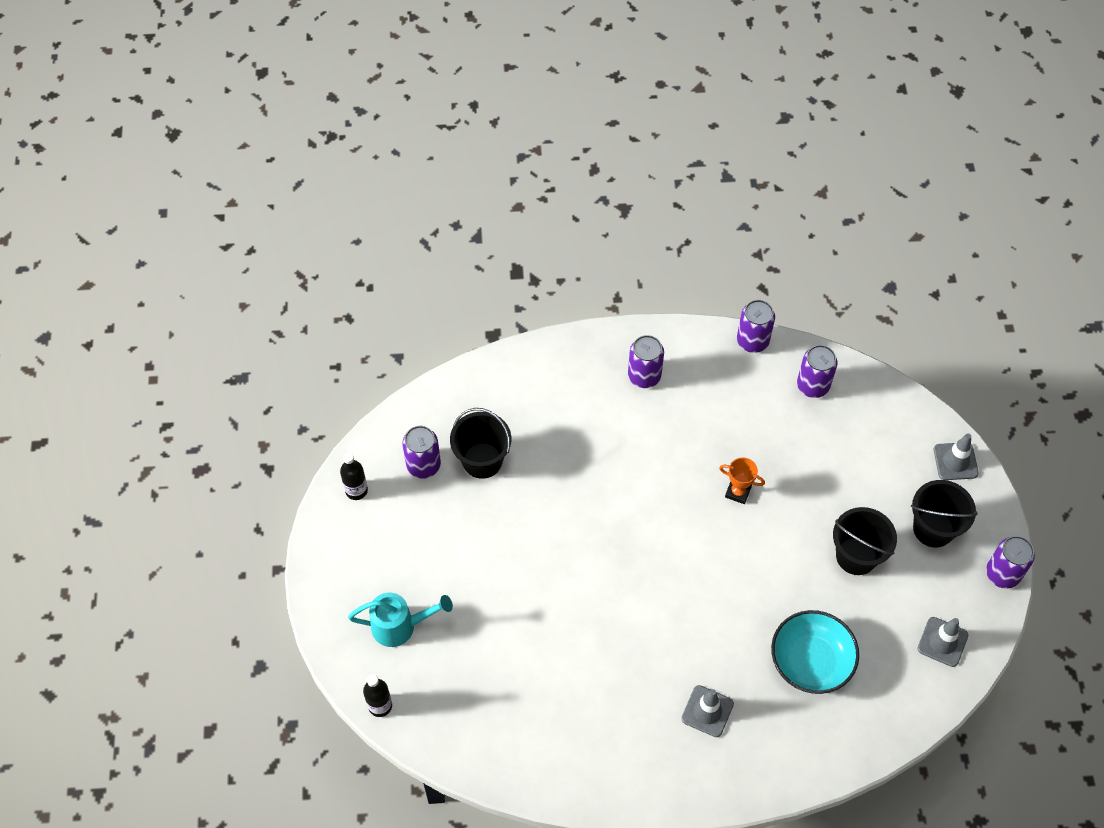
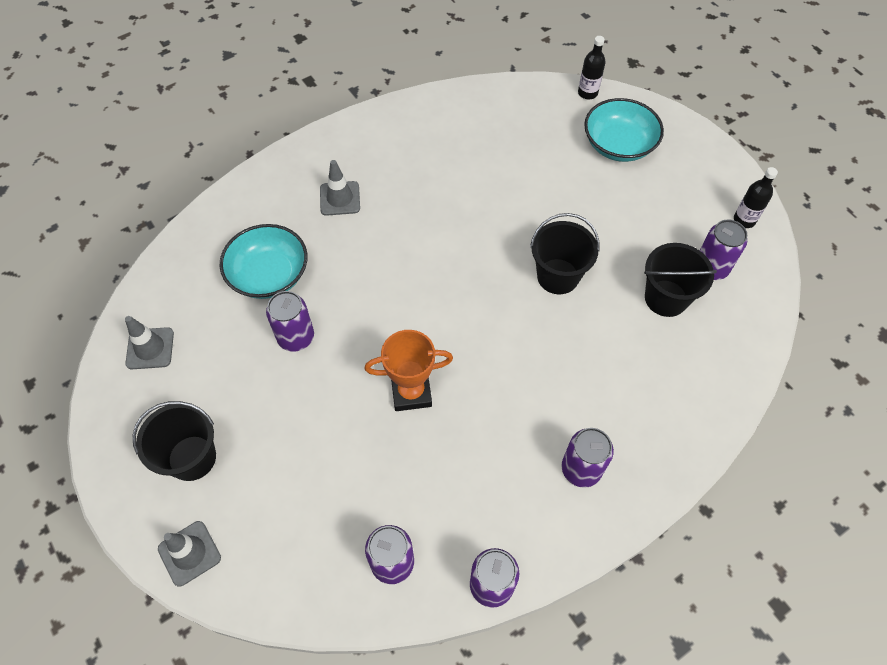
camera: 150 degrees right, 0 degrees up
turquoise watering can [348,593,453,647] -> turquoise bowl [584,98,664,162]
orange trophy [719,458,765,504] -> orange trophy [365,330,453,411], size x1.56
black bucket [833,507,897,575] -> black bucket moved to [530,213,600,294]
purple can [986,536,1035,589] -> purple can moved to [266,291,314,352]

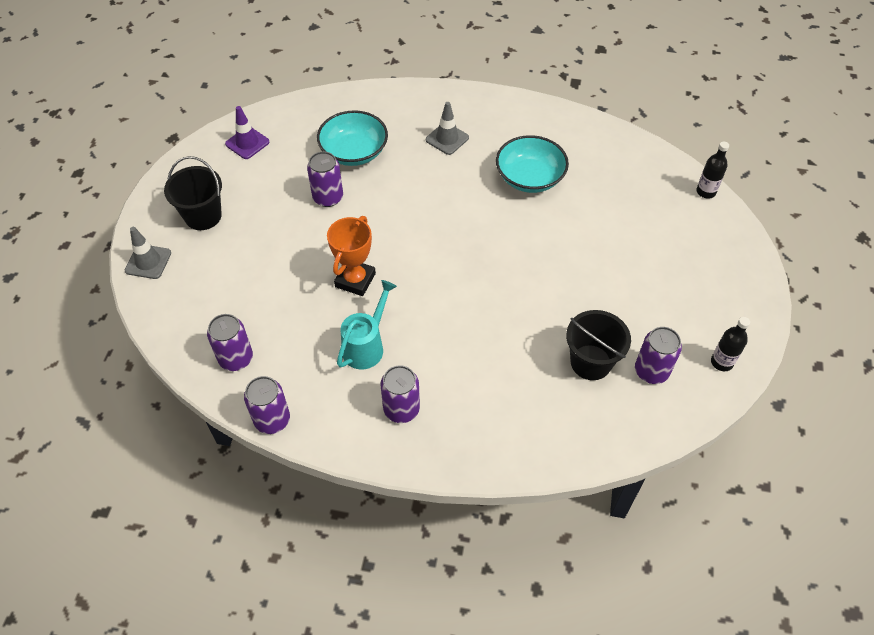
camera: 45 degrees right, 5 degrees down
grey traffic cone [125,316,174,369] -> purple traffic cone [225,106,269,159]
orange trophy [365,330,453,411] -> orange trophy turned 75 degrees clockwise [327,216,376,296]
black bucket [530,213,600,294] -> none
turquoise bowl [584,98,664,162] -> turquoise bowl moved to [496,135,569,193]
none -> turquoise watering can [337,280,397,370]

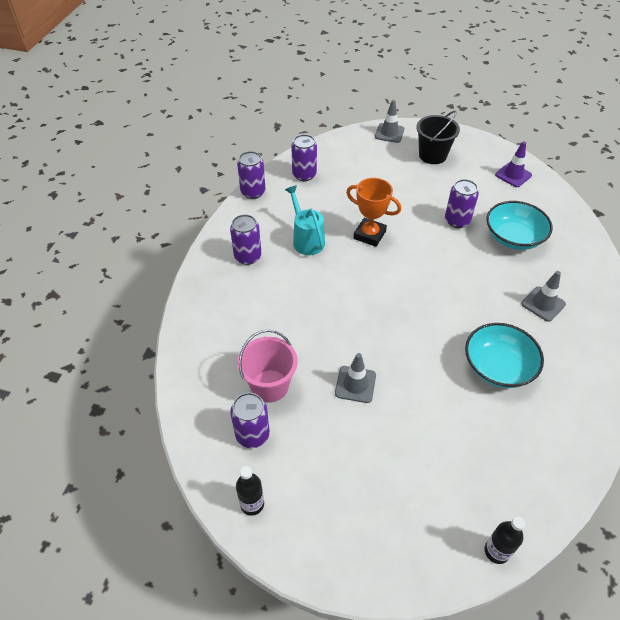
camera: 95 degrees right, 5 degrees down
turquoise watering can [337,280,397,370] -> turquoise watering can turned 150 degrees counterclockwise [285,185,325,255]
black bucket [566,310,631,380] -> pink bucket [237,329,298,403]
none -> grey traffic cone [335,353,376,403]

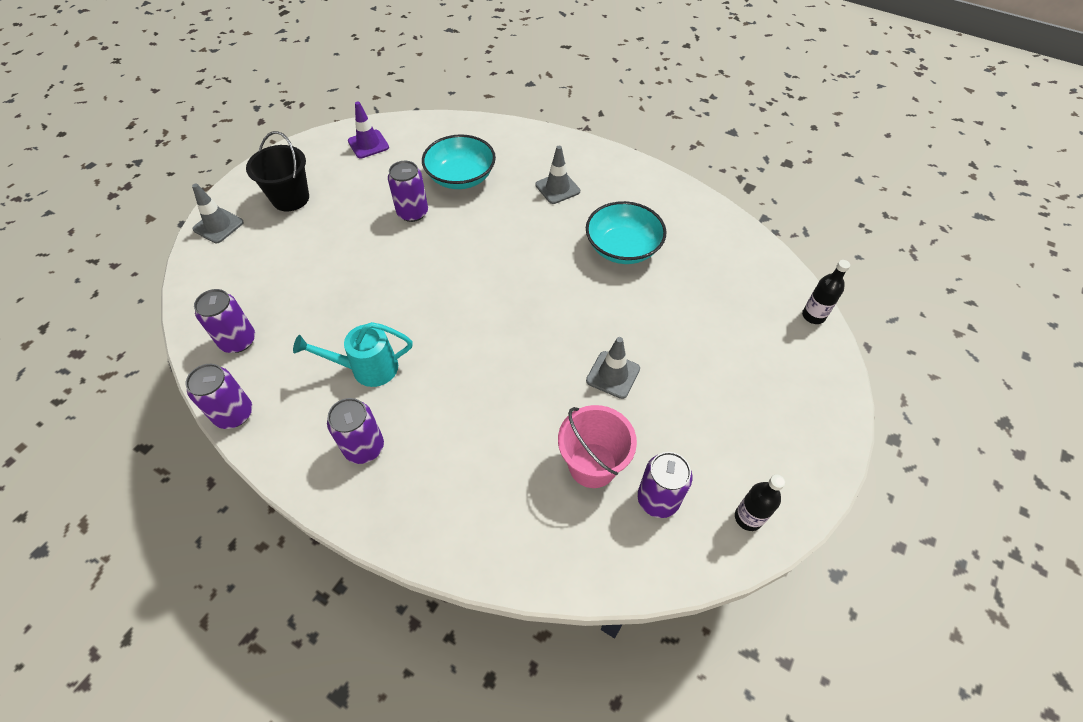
camera: 75 degrees left, 5 degrees up
orange trophy [346,178,401,247] -> none

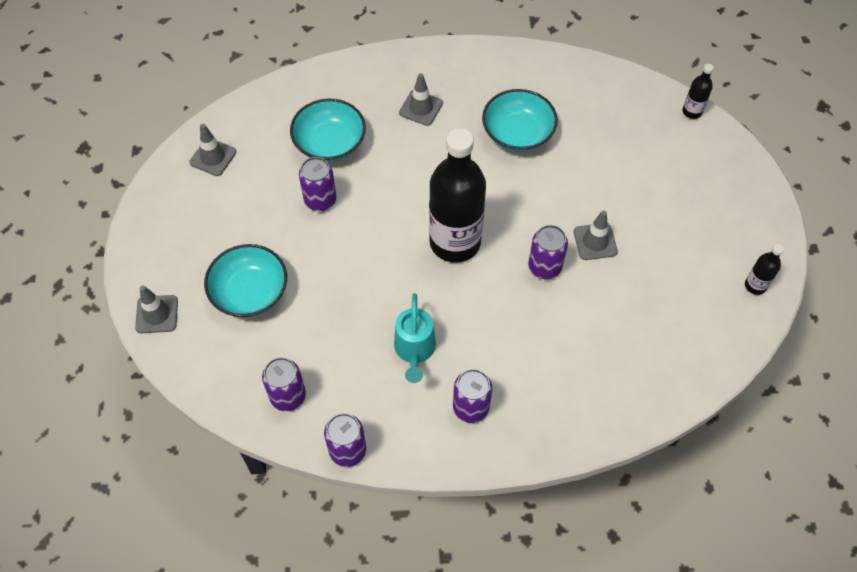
camera: 35 degrees left, 5 degrees up
black bucket [246,131,309,211] -> none
turquoise watering can [293,322,413,387] -> turquoise watering can turned 45 degrees counterclockwise [394,293,436,383]
purple traffic cone [348,101,389,158] -> grey traffic cone [189,124,236,176]
pink bucket [558,405,637,488] -> none
purple can [637,452,692,518] -> purple can moved to [528,225,568,280]
none -> turquoise bowl [204,244,287,317]
none -> black bottle [429,129,486,263]

